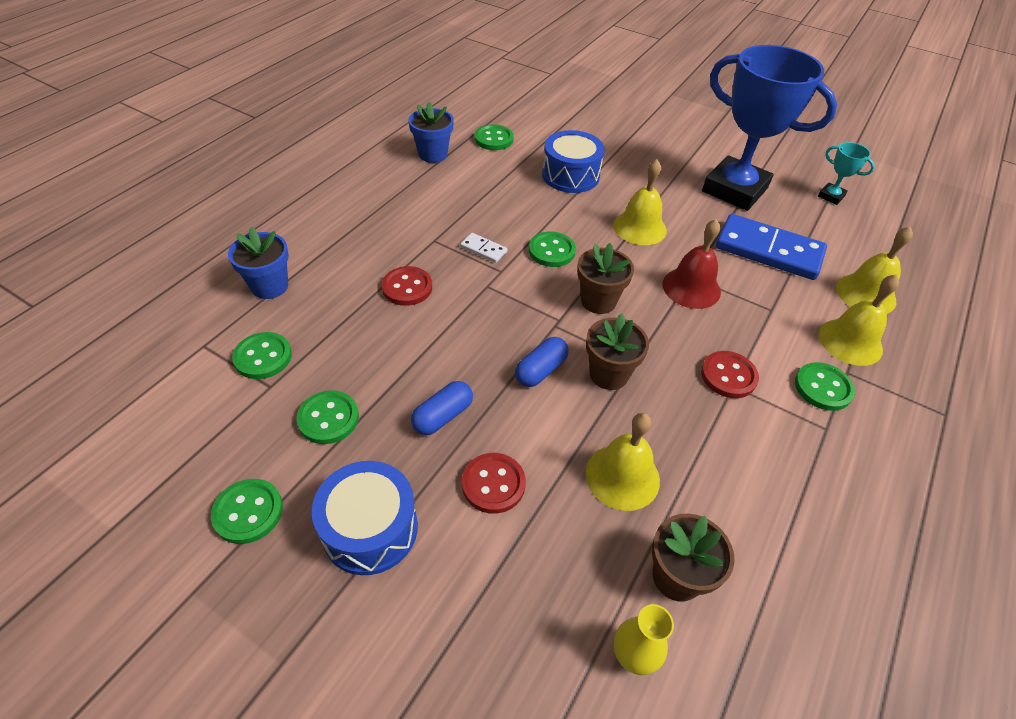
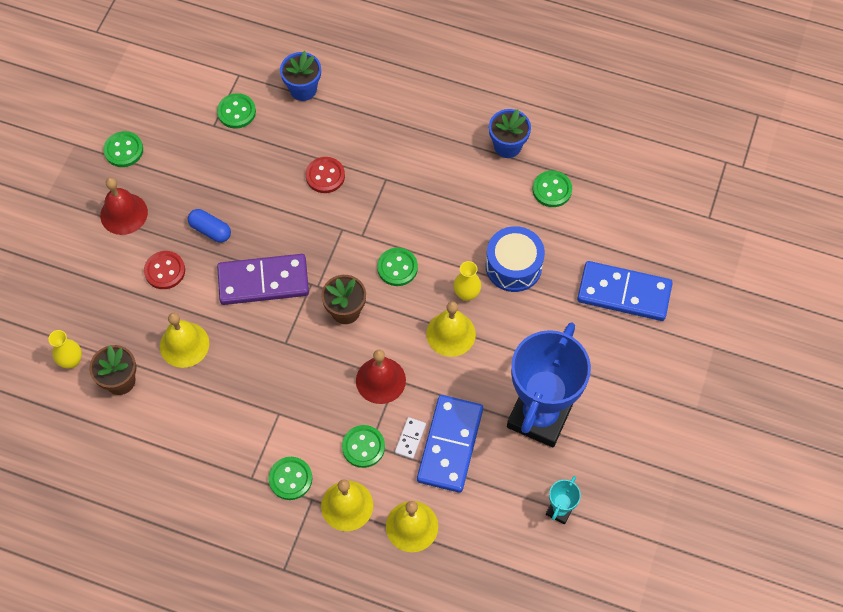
camera: 80 degrees right, 15 degrees up
green button [296,390,359,444] -> green button moved to [342,425,385,468]
blue drum [312,461,418,575] -> red bell [100,178,148,235]
white domino [460,233,507,263] -> white domino moved to [395,417,426,459]
blue capsule [515,337,569,387] -> purple domino [217,254,309,305]
brown flower pot [586,313,649,390] -> none
red button [701,351,759,398] -> none
none -> yellow vase [453,261,481,301]
none -> blue domino [577,261,673,321]

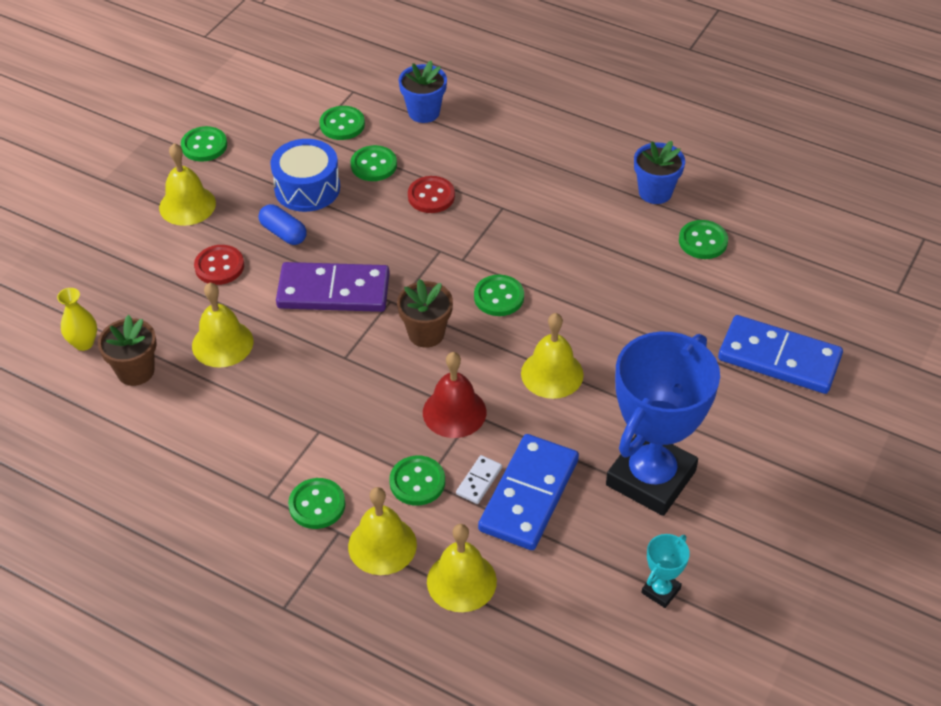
camera: 10 degrees right, 15 degrees down
red bell [100,178,148,235] -> yellow bell [159,143,216,226]
yellow vase [453,261,481,301] -> none
blue drum [486,226,545,292] -> blue drum moved to [270,139,340,212]
none -> green button [351,145,397,181]

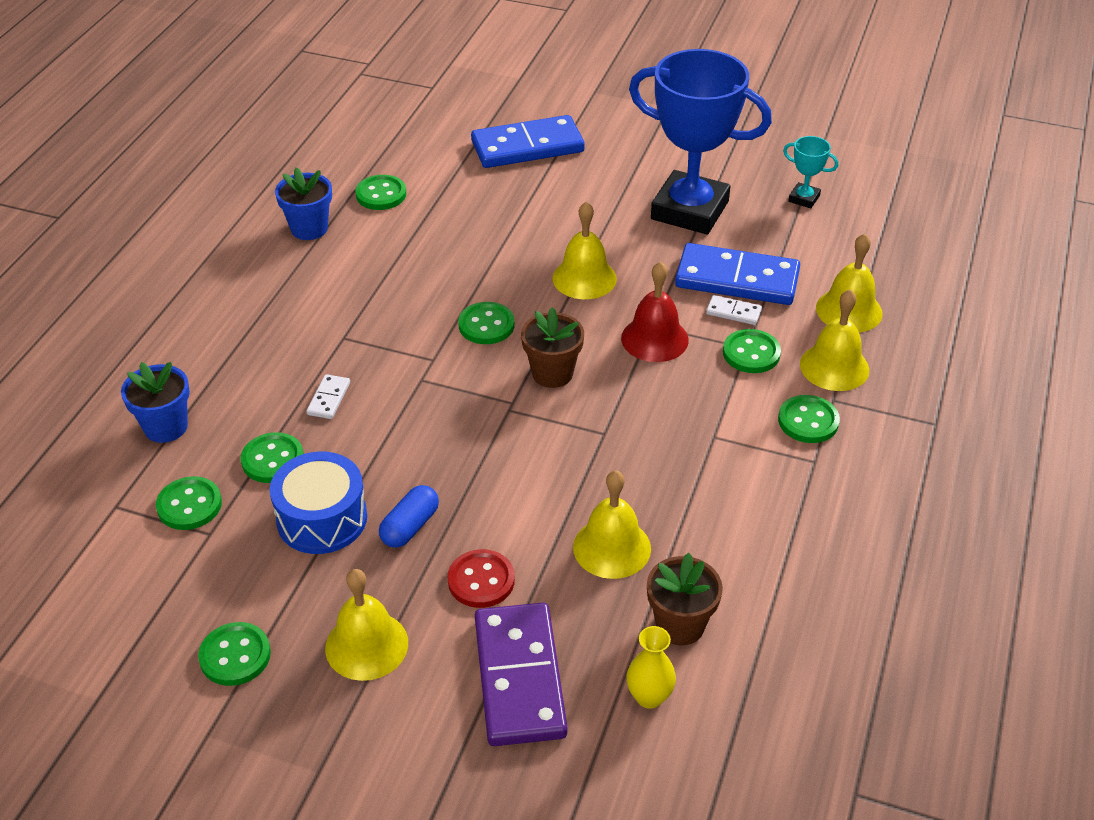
camera: 100 degrees left, 5 degrees down
purple domino [276,262,390,312] -> purple domino moved to [475,603,568,746]
red button [408,176,455,213] -> white domino [306,374,350,419]
blue domino [718,315,843,394] -> blue domino turned 60 degrees clockwise [471,115,585,168]

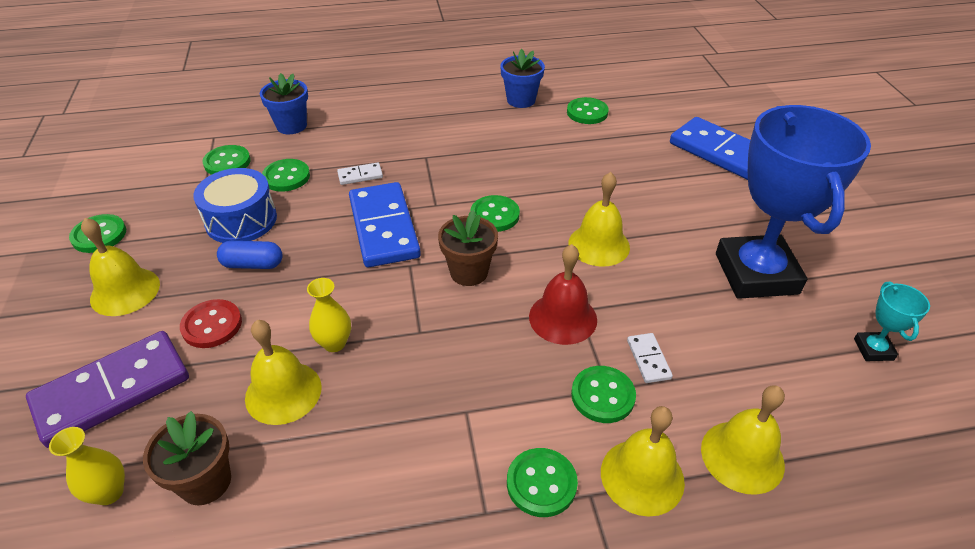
camera: 60 degrees right, 0 degrees up
blue domino [675,243,800,305] -> blue domino moved to [349,182,421,267]
none -> yellow vase [307,278,351,352]

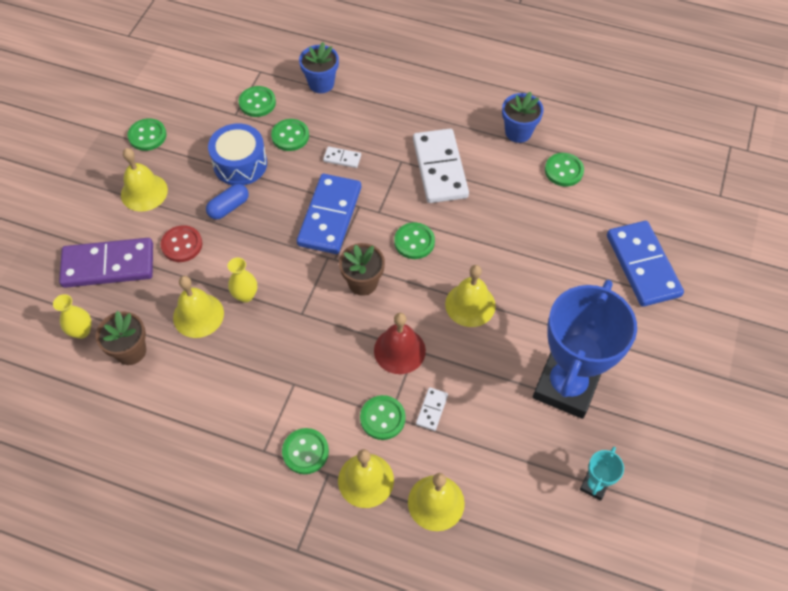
camera: 30 degrees right, 15 degrees up
blue capsule [217,241,283,269] -> blue capsule turned 75 degrees counterclockwise [206,184,249,220]
none -> white domino [413,129,469,203]

